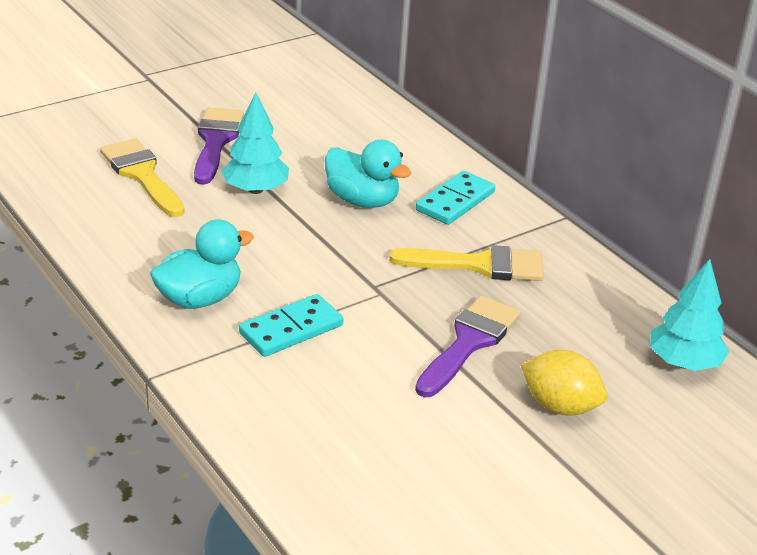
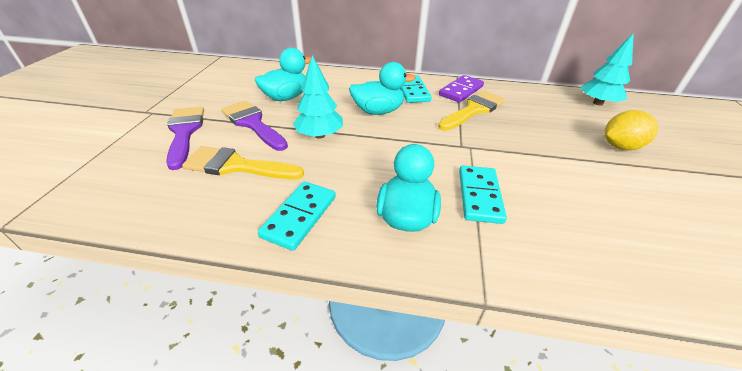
camera: 45 degrees left, 5 degrees up
purple brush [415,295,521,397] -> purple brush moved to [166,106,204,170]
none -> turquoise duck [255,48,311,101]
none -> turquoise domino [258,181,336,251]
none -> purple domino [439,75,484,102]

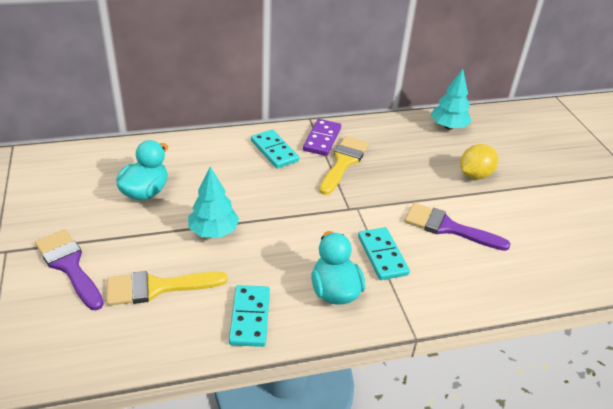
camera: 25 degrees left, 0 degrees up
purple brush [221,101,288,151] -> purple brush moved to [404,203,511,251]
turquoise duck [349,62,416,115] -> none

